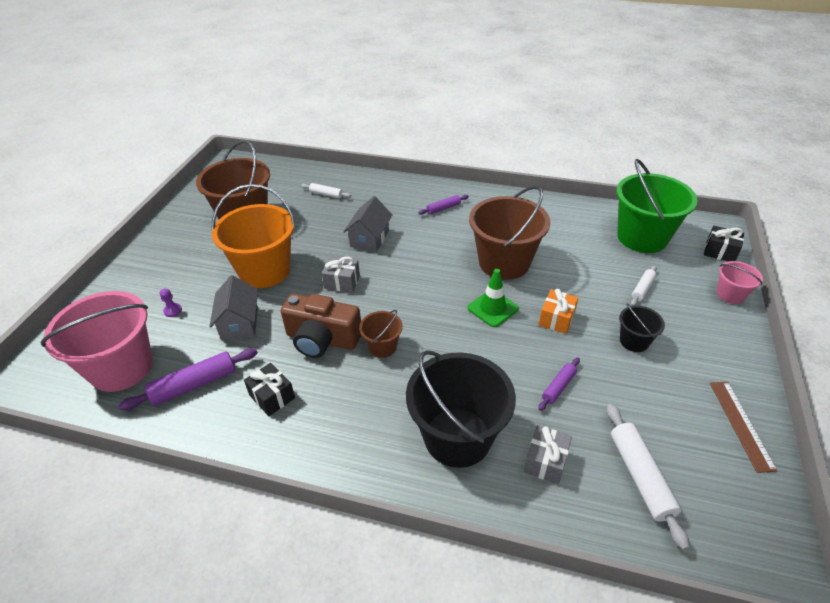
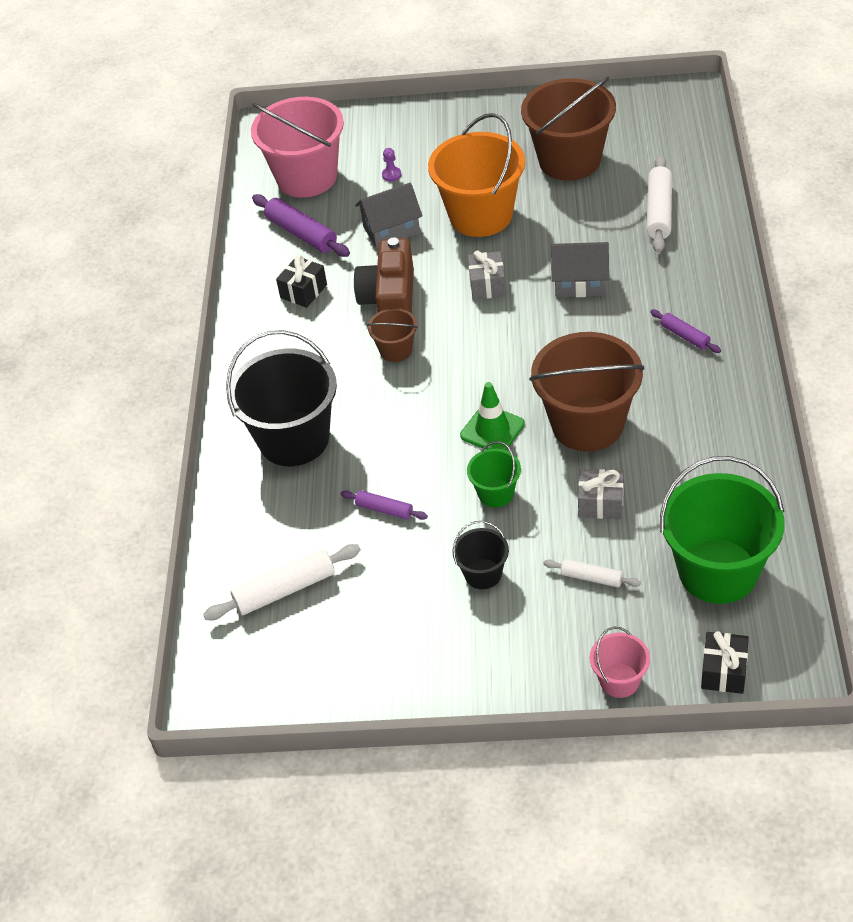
camera: 80 degrees right, 5 degrees up
white rolling pin [301,183,351,198] -> white rolling pin [647,155,672,253], size x1.73
grey gift [524,425,572,484] -> grey gift moved to [578,469,624,519]
orange gift [539,288,579,334] -> green bucket [467,441,521,507]
brown ruler [710,382,777,473] -> none

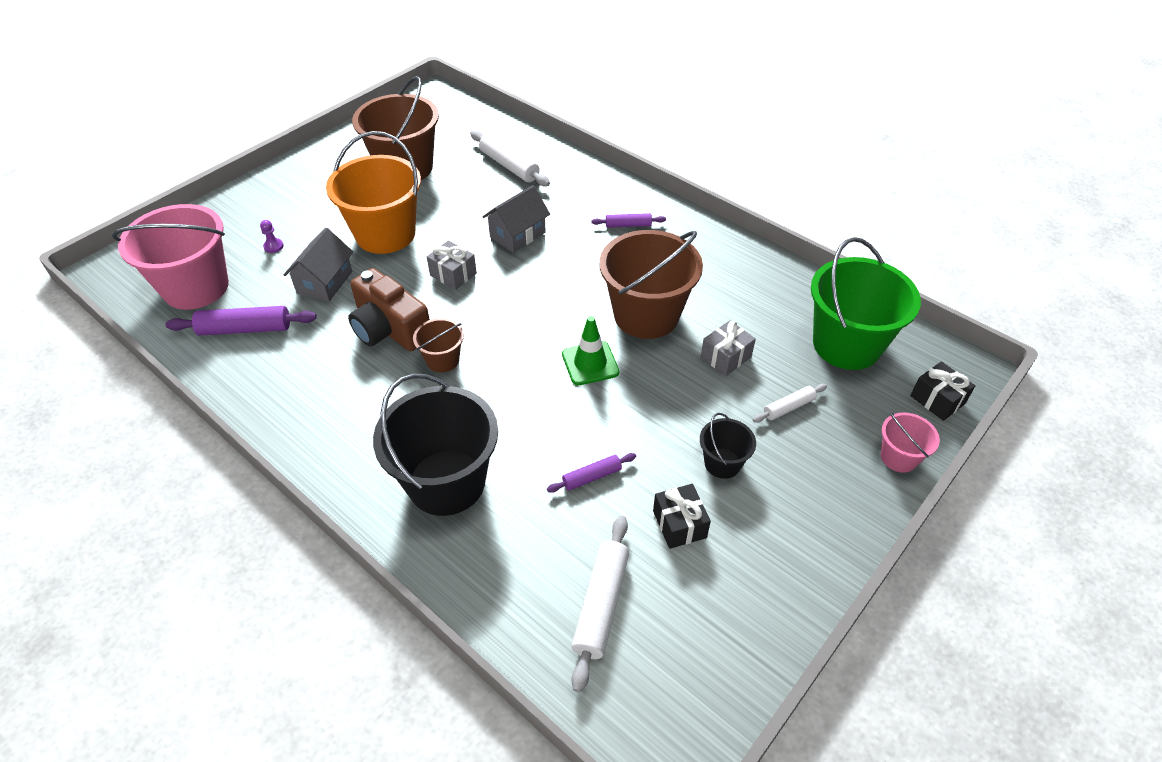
camera: 55 degrees left, 0 degrees up
black gift [276,255,327,308] -> black gift moved to [653,484,711,549]
green bucket [467,441,521,507] -> none

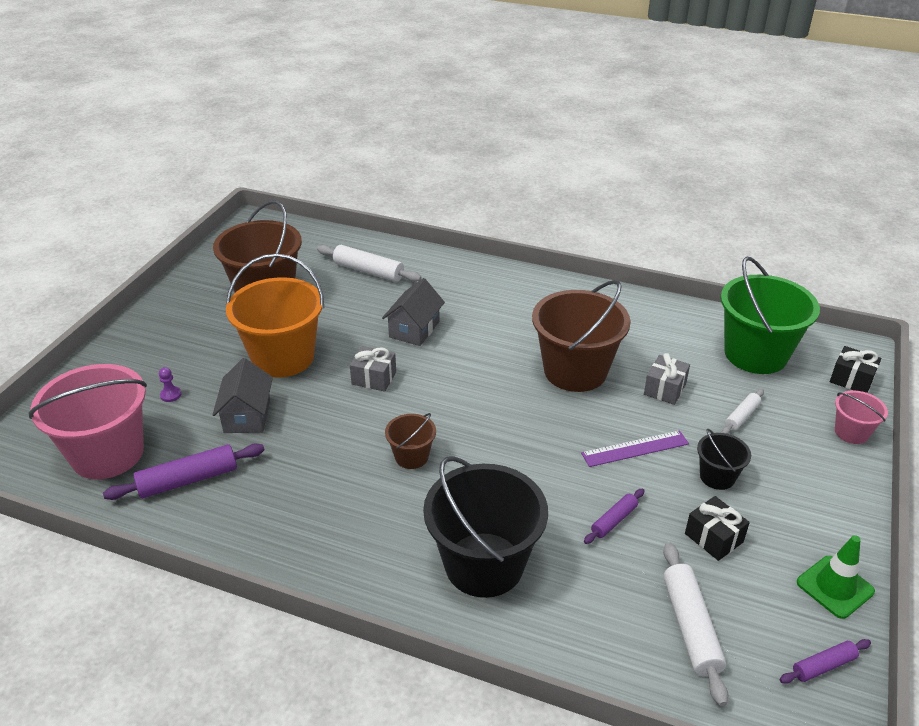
camera: 20 degrees left, 10 degrees down
brown camera [348,268,430,351] -> none
green traffic cone [562,316,619,385] -> green traffic cone moved to [797,535,875,619]
purple rolling pin [591,213,666,228] -> purple rolling pin moved to [779,639,871,684]
none -> purple ruler [581,430,689,467]

